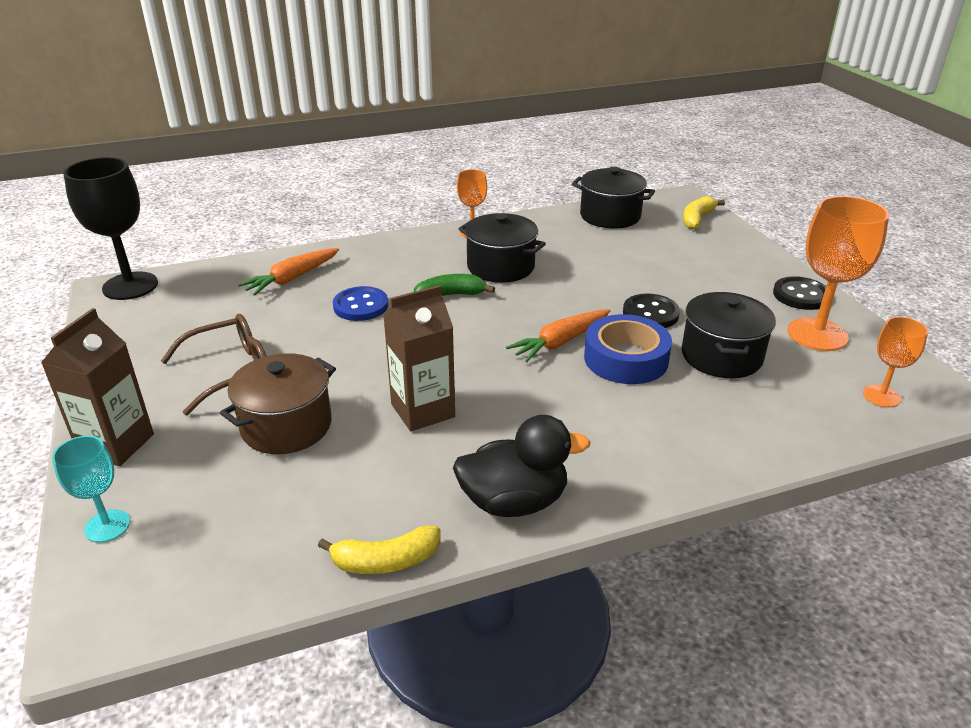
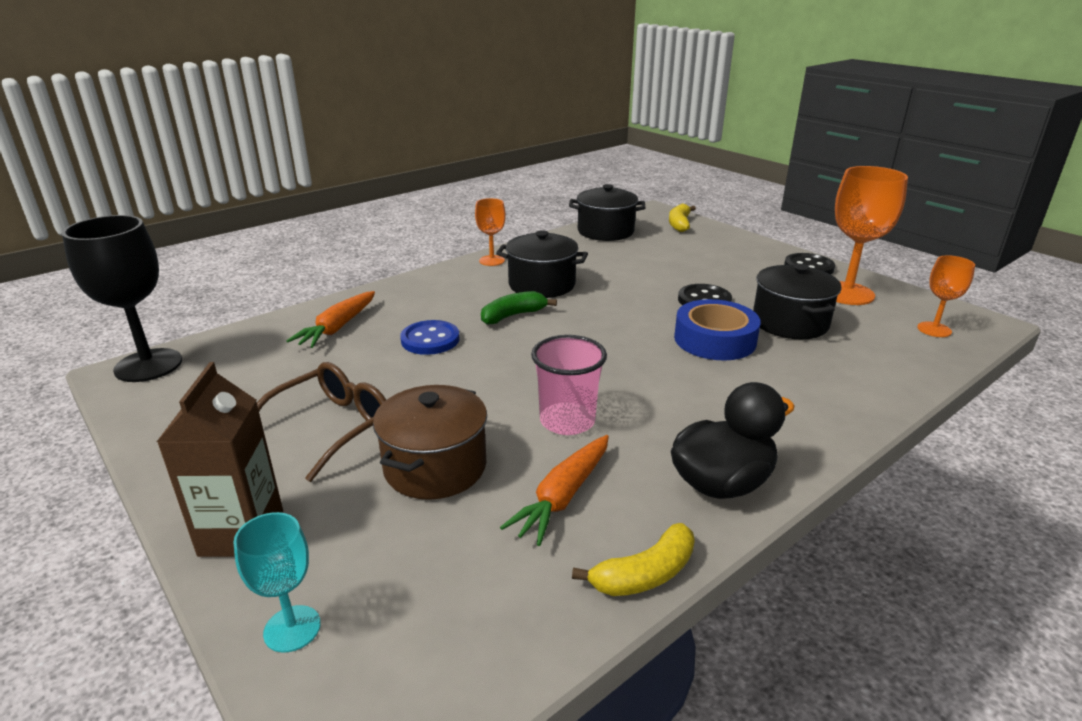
camera: 20 degrees left, 5 degrees down
brown carton [383,285,455,431] -> pink cup [531,335,607,435]
orange carrot [506,309,610,362] -> orange carrot moved to [500,435,609,546]

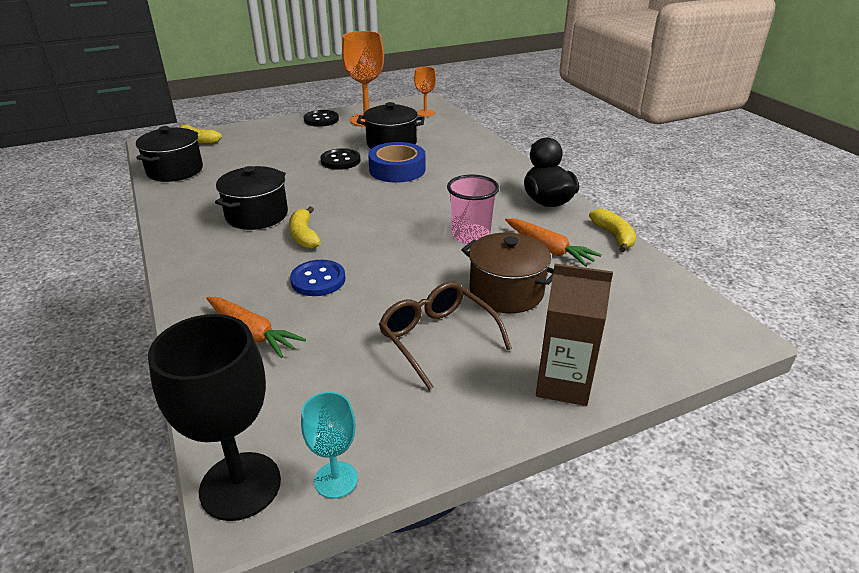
camera: 75 degrees left, 5 degrees up
turquoise goblet [234,512,321,653] -> turquoise goblet moved to [301,392,358,498]
orange goblet [475,198,506,266] -> none
green banana [481,291,557,325] -> yellow banana [289,207,321,249]

